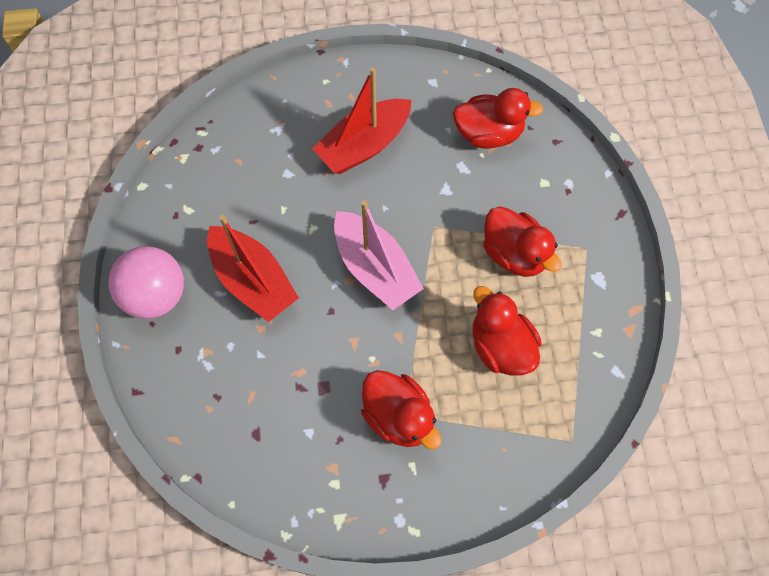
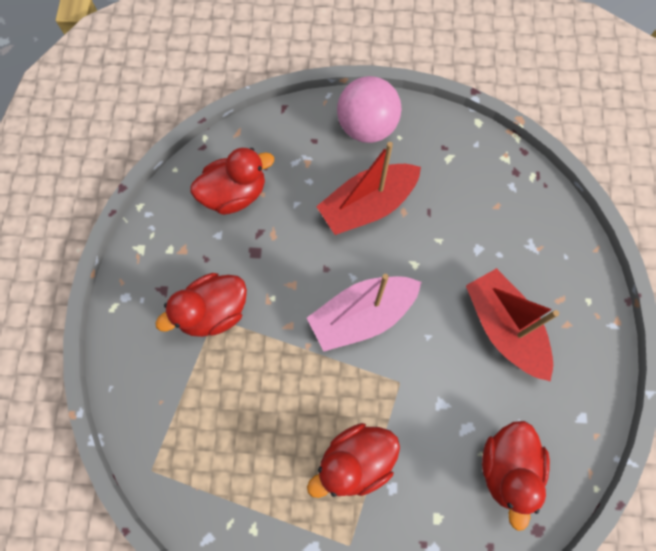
camera: 100 degrees right, 5 degrees up
red duck [472,286,541,376] -> red duck moved to [190,148,274,215]

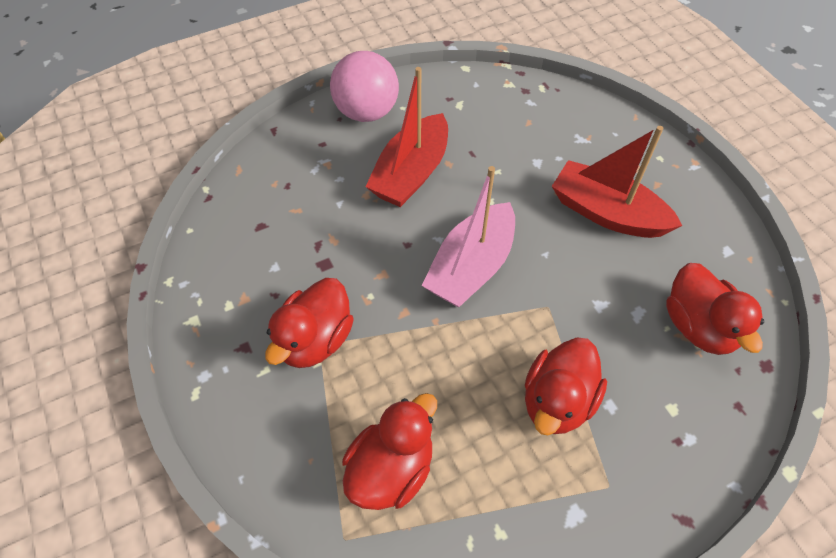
camera: 30 degrees left, 15 degrees down
red duck [190,148,274,215] -> red duck moved to [342,393,437,510]

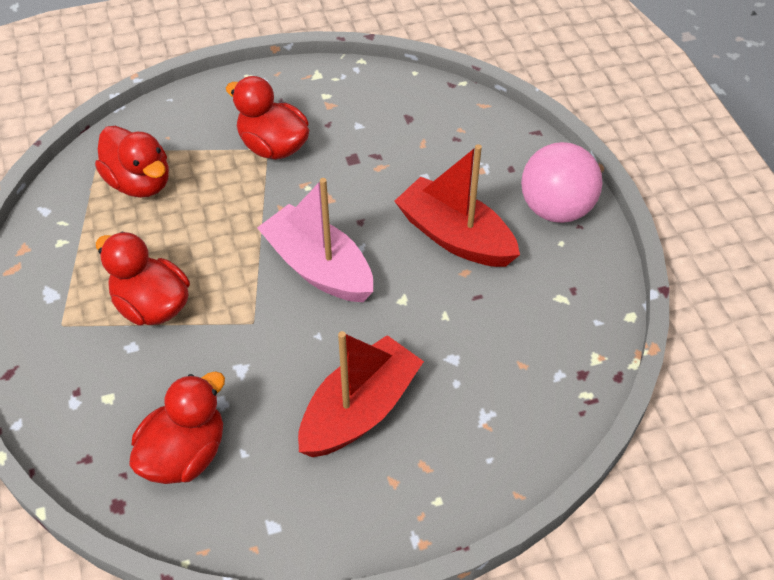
camera: 100 degrees right, 5 degrees down
red duck [666,263,764,355] -> red duck turned 135 degrees clockwise [129,371,225,484]

